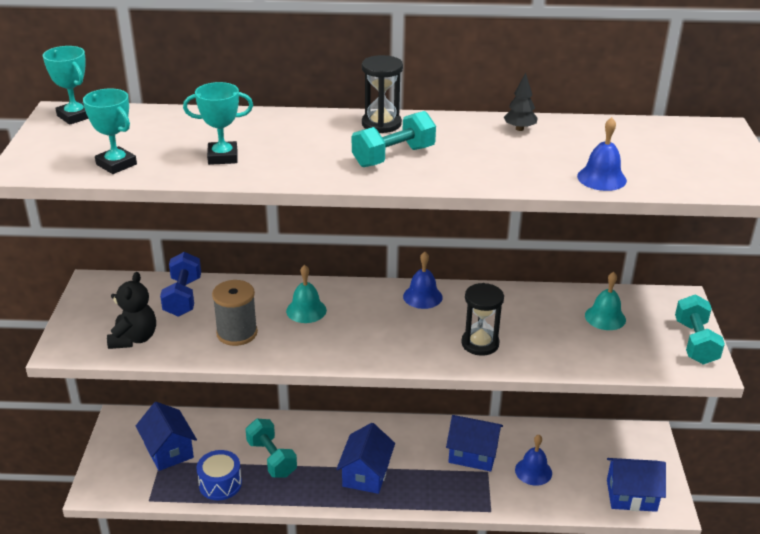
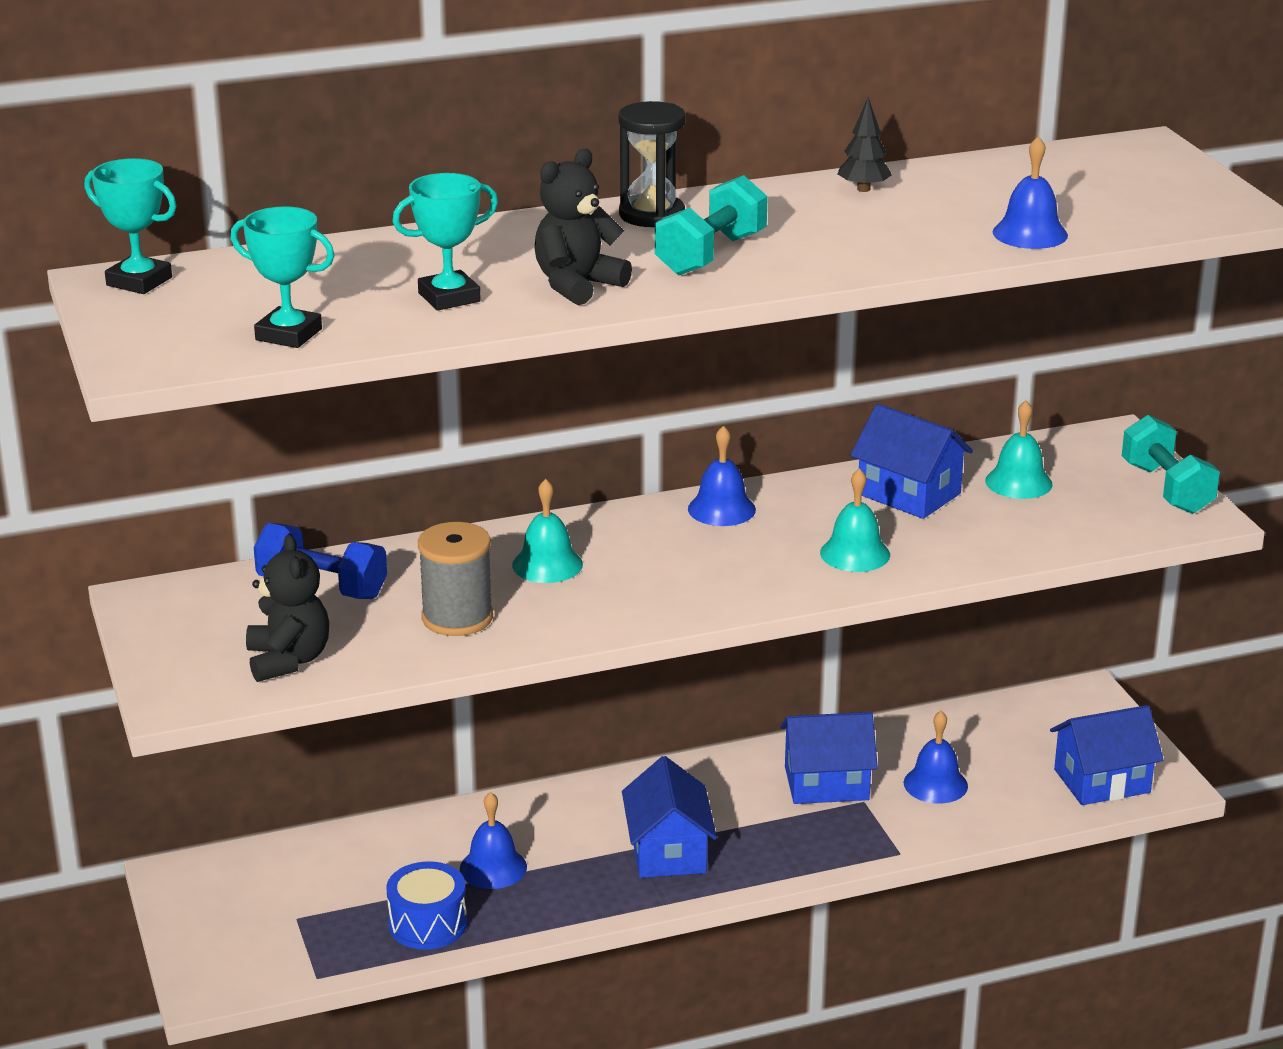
camera: 20 degrees left, 5 degrees down
blue house [136,402,197,471] -> blue house moved to [850,404,973,519]
blue dumbbell [160,252,201,317] -> blue dumbbell turned 45 degrees counterclockwise [254,523,387,599]
turquoise dumbbell [246,419,297,478] -> blue bell [460,792,527,889]
black hourglass [461,283,504,356] -> turquoise bell [820,468,890,572]
none -> black teddy bear [534,149,632,305]

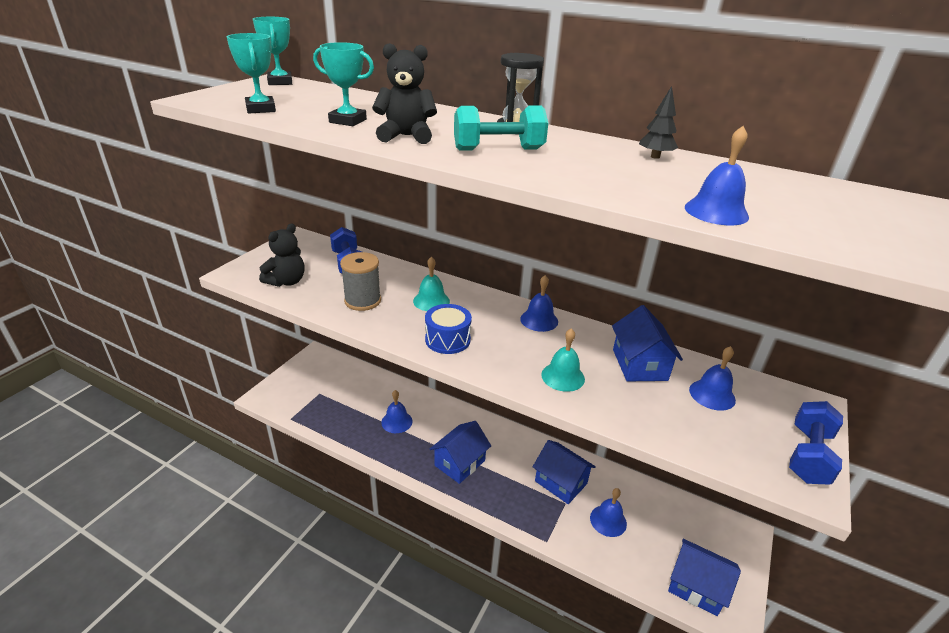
camera: 45 degrees right, 5 degrees up
blue drum [386,861,467,950] -> blue drum moved to [425,304,472,354]
turquoise bell [985,400,1053,499] -> blue bell [689,346,736,411]
turquoise dumbbell [1122,415,1220,514] -> blue dumbbell [789,401,843,485]

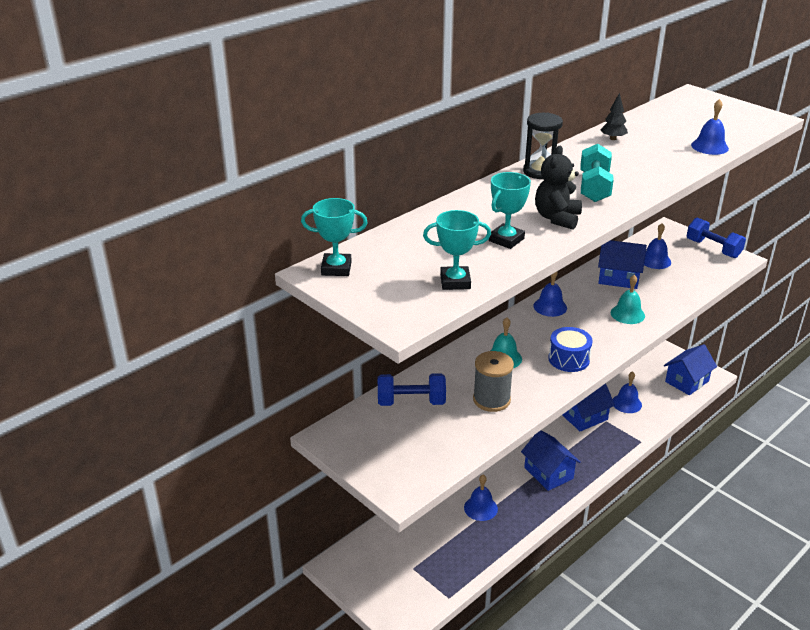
camera: 70 degrees left, 0 degrees up
black teddy bear [259,223,304,287] -> none

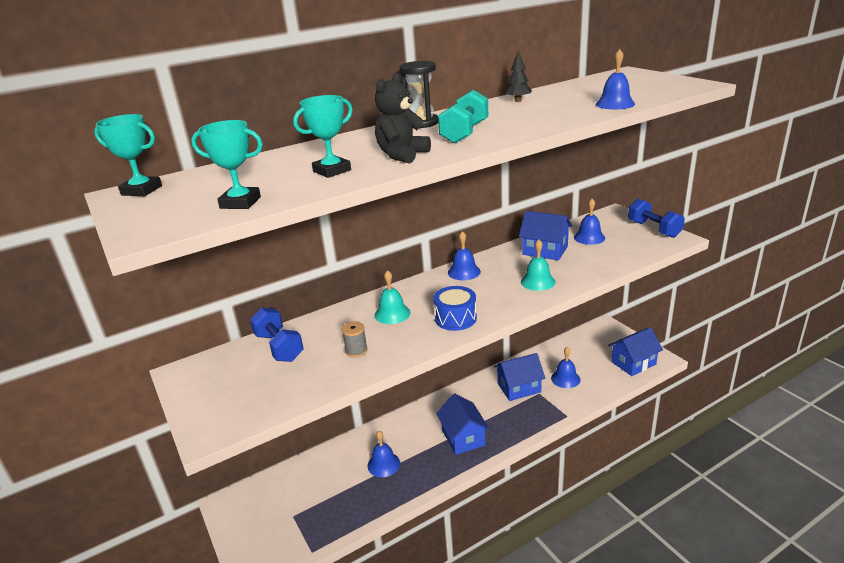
camera: 15 degrees right, 5 degrees down
blue dumbbell [378,373,446,406] -> blue dumbbell turned 45 degrees clockwise [250,307,304,362]
grey spool [473,351,514,412] -> grey spool [342,321,368,358], size x0.58

